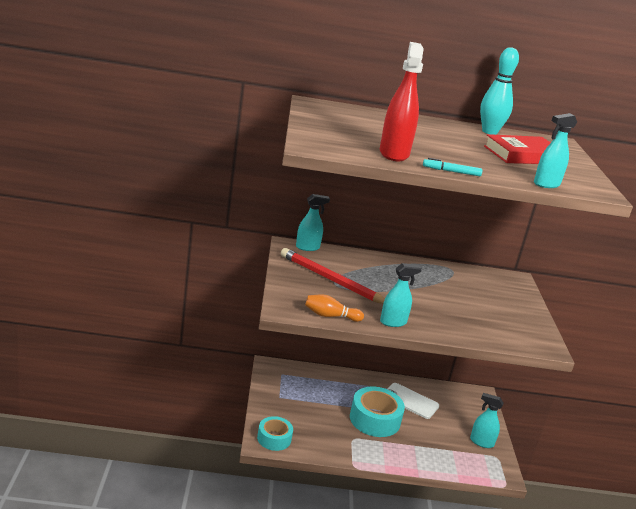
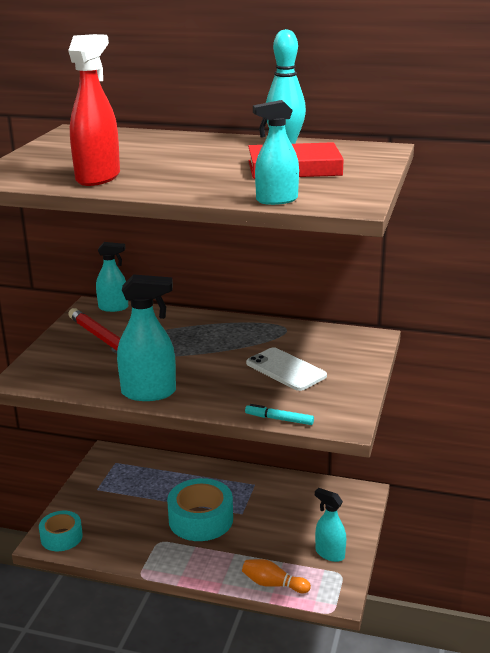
camera: 20 degrees right, 0 degrees up
orange bowling pin [305,294,364,322] -> orange bowling pin moved to [242,559,311,593]
turquoise spray bottle [380,263,422,327] -> turquoise spray bottle [117,274,176,401], size x1.52
white phone [388,383,439,419] -> white phone moved to [246,347,327,391]
turquoise marker [423,158,482,176] -> turquoise marker moved to [245,404,314,425]

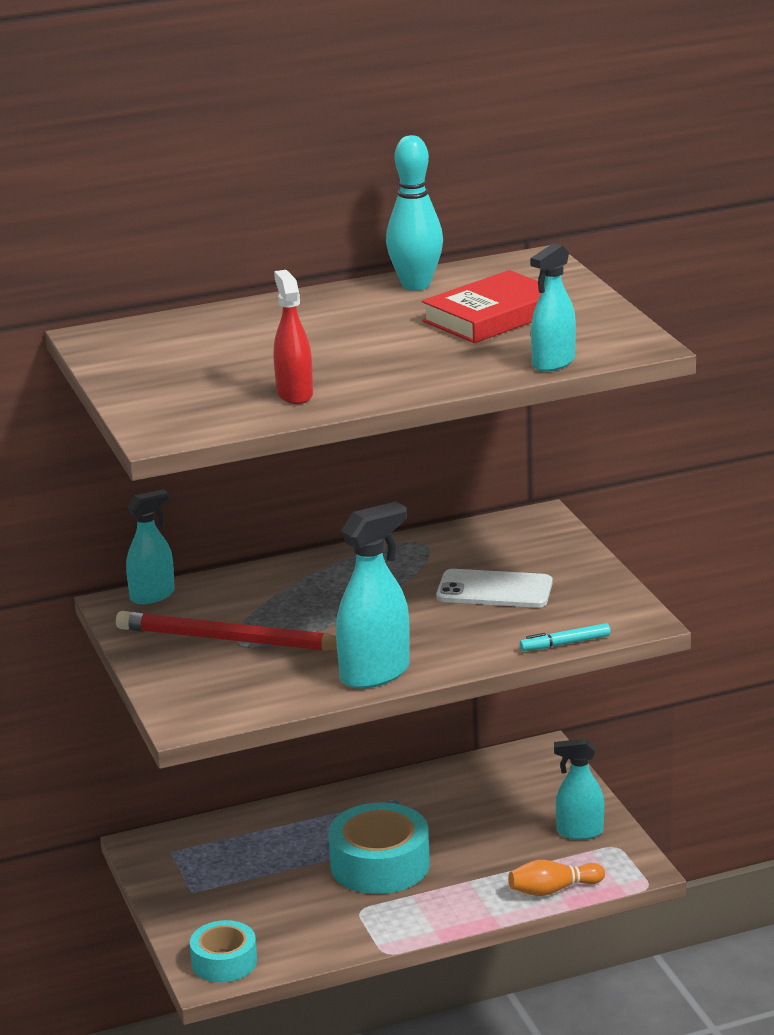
camera: 35 degrees left, 0 degrees up
red spray bottle [68,34,120,186] -> red spray bottle [274,270,313,404], size x0.66

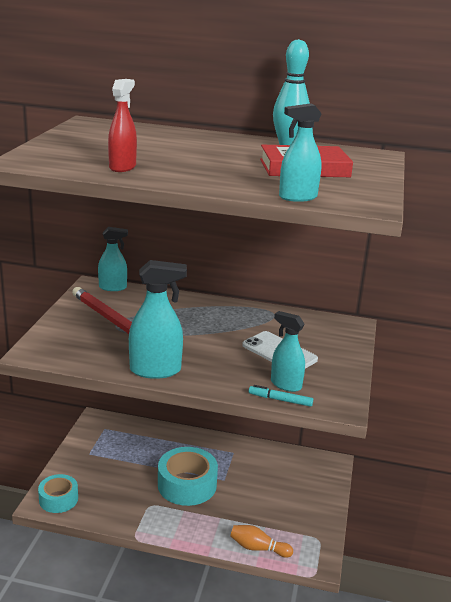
camera: 30 degrees right, 0 degrees up
turquoise spray bottle [554,739,604,840] -> turquoise spray bottle moved to [271,311,305,392]

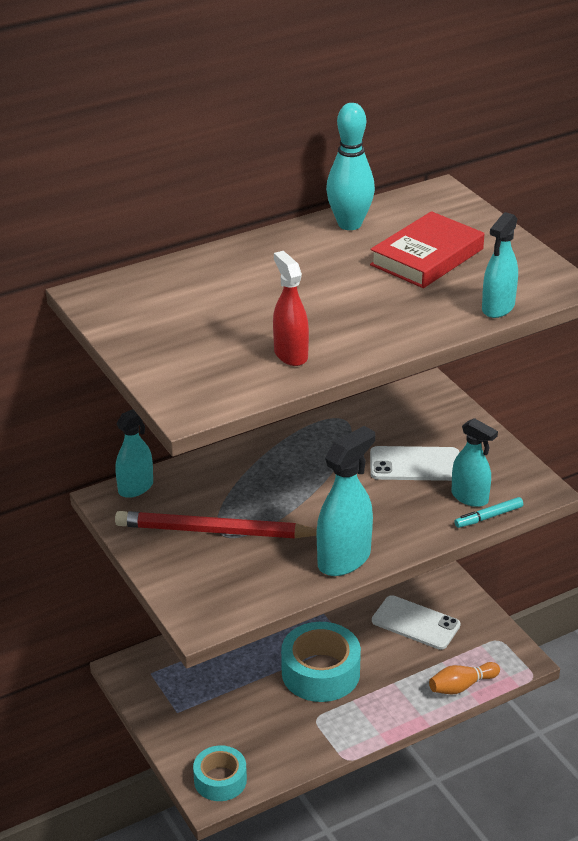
camera: 40 degrees left, 10 degrees up
turquoise spray bottle [271,311,305,392] -> turquoise spray bottle turned 135 degrees counterclockwise [452,418,498,507]
none -> white phone [372,595,461,650]

